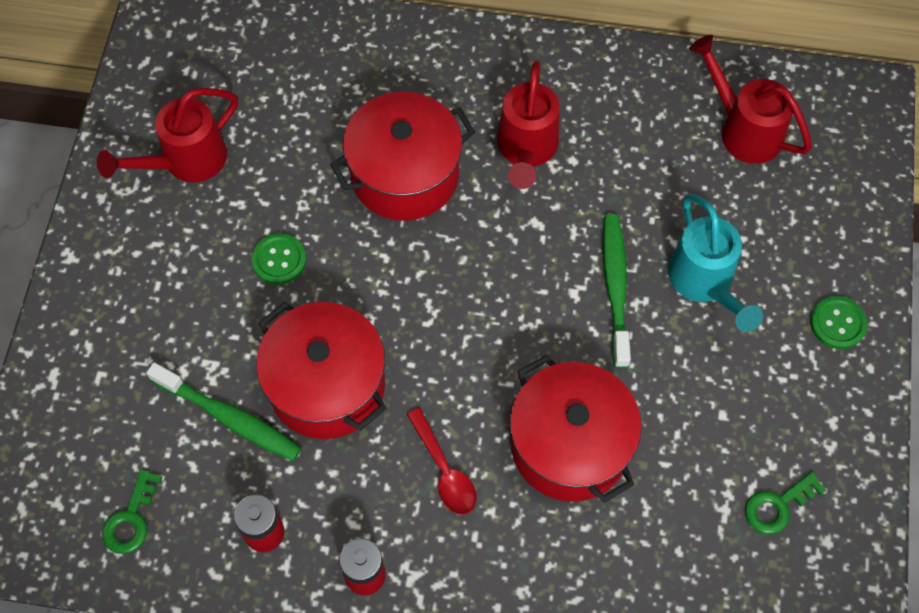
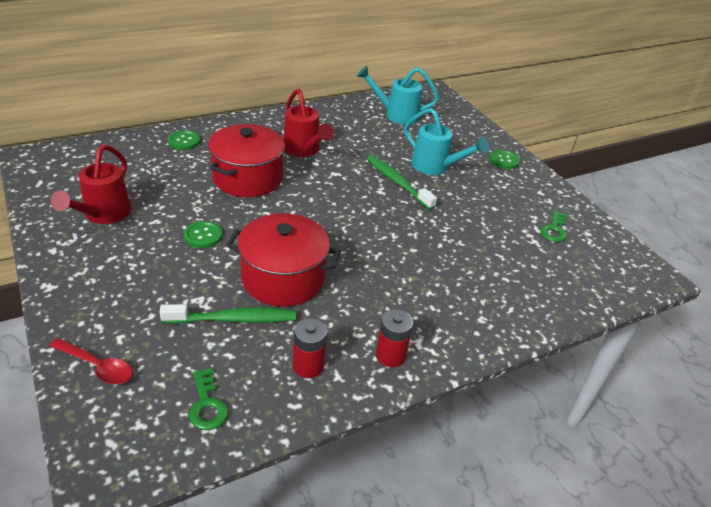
camera: 40 degrees left, 25 degrees down
red spoon [406,408,477,515] -> red spoon moved to [49,338,133,384]
red pot [510,355,642,503] -> none
red watering can [689,35,812,164] -> turquoise watering can [357,66,439,125]
none -> green button [168,130,200,150]

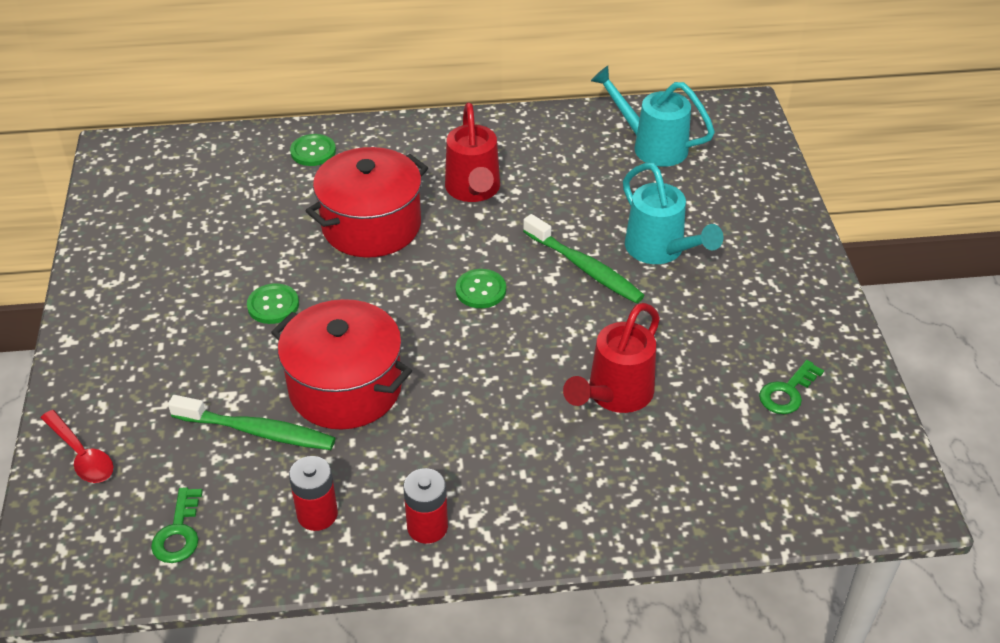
camera: 25 degrees right, 5 degrees up
red watering can [51,145,131,224] -> red watering can moved to [563,303,660,413]
green toothbrush [367,155,437,210] -> green toothbrush turned 150 degrees clockwise [523,214,645,303]
green button [489,150,520,169] -> green button moved to [456,269,506,308]

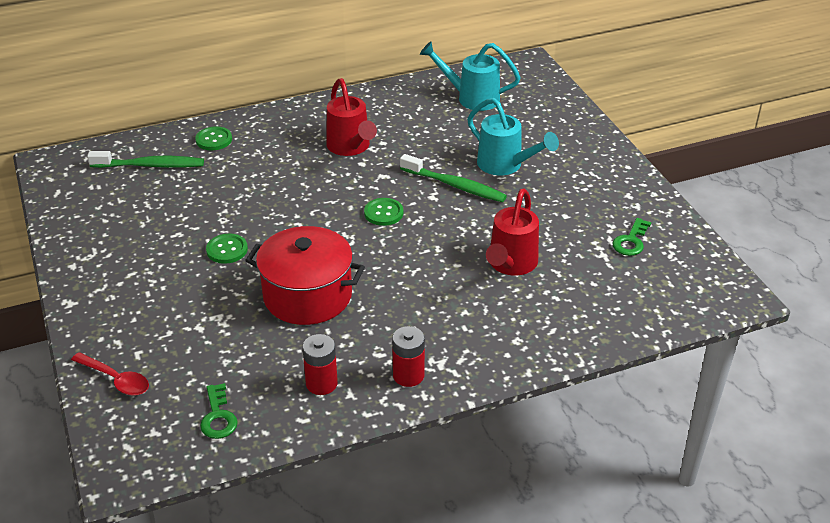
camera: 15 degrees left, 5 degrees down
green toothbrush [168,395,335,450] -> green toothbrush moved to [87,151,204,168]
red pot [306,147,428,258] -> none

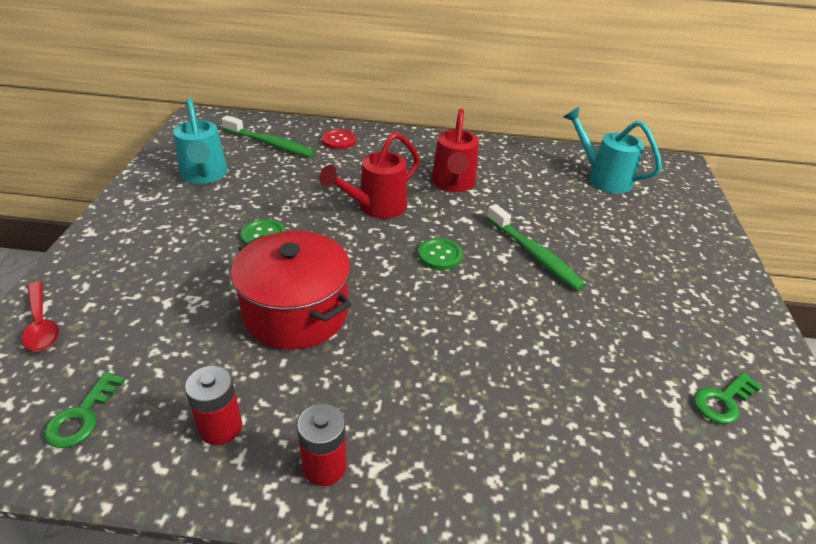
camera: 25 degrees right, 0 degrees up
green button [195,126,232,150] -> red button [322,129,356,149]
turquoise watering can [467,98,559,175] -> turquoise watering can moved to [173,98,227,184]
red watering can [486,188,539,275] -> red watering can moved to [319,132,420,219]

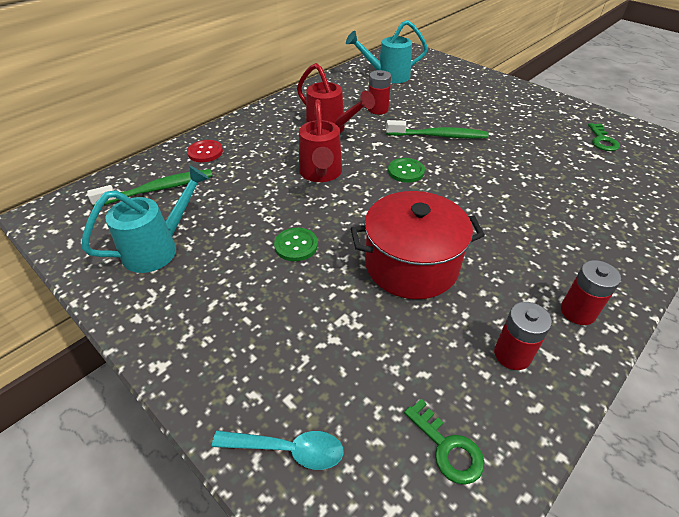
camera: 50 degrees left, 5 degrees up
red spoon [22,281,59,352] -> turquoise spoon [212,431,344,470]
turquoise watering can [173,98,227,184] -> turquoise watering can turned 60 degrees counterclockwise [82,166,210,273]
none -> red battery [368,70,391,115]

